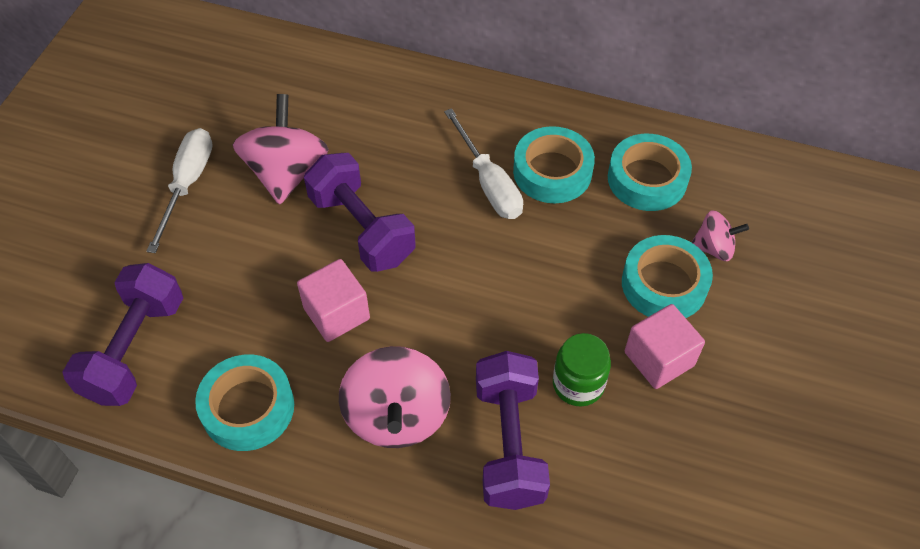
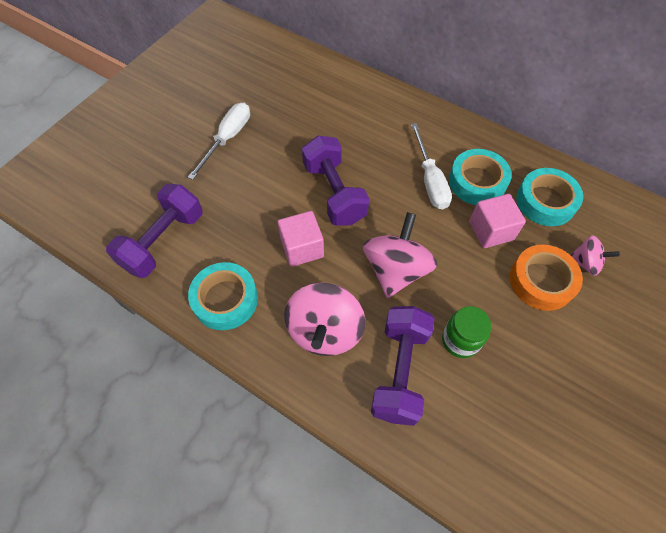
camera: 15 degrees right, 5 degrees up
pink spinning top [233,94,329,205] -> pink spinning top moved to [363,212,437,298]
turquoise tape [622,235,713,318] -> orange tape [510,244,583,311]
pink cube [625,304,705,389] -> pink cube moved to [469,194,526,248]

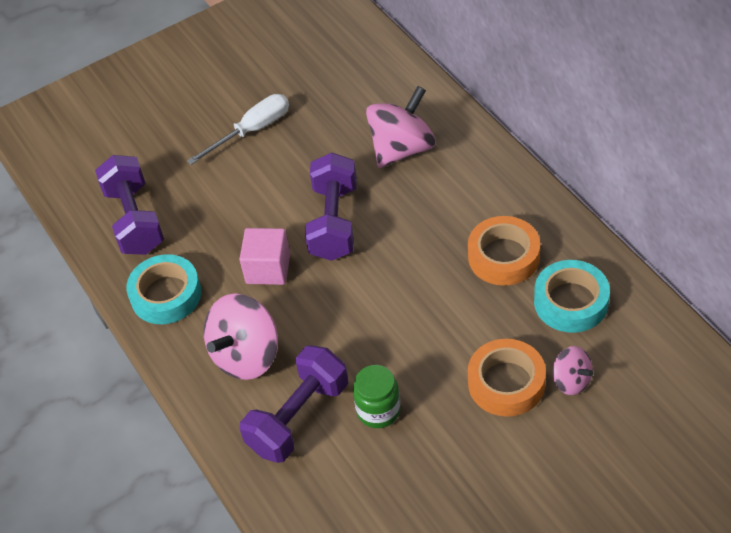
camera: 30 degrees right, 10 degrees down
purple dumbbell [106,184,203,278] -> purple dumbbell turned 75 degrees counterclockwise [95,155,164,255]
pink spinning top [363,212,437,298] -> pink spinning top moved to [366,86,436,168]
white screwdriver [411,123,452,209] -> none
turquoise tape [449,149,512,205] -> orange tape [468,216,540,286]
pink cube [469,194,526,248] -> none

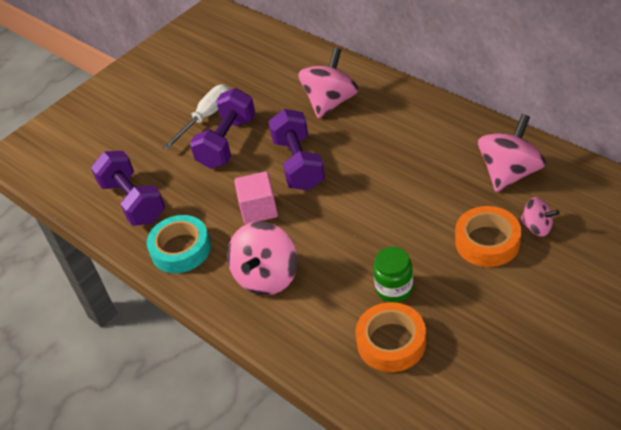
camera: 15 degrees left, 5 degrees down
purple dumbbell [240,345,348,463] -> purple dumbbell moved to [190,88,256,169]
orange tape [468,216,540,286] -> orange tape moved to [355,302,426,372]
turquoise tape [534,260,610,333] -> pink spinning top [478,114,546,192]

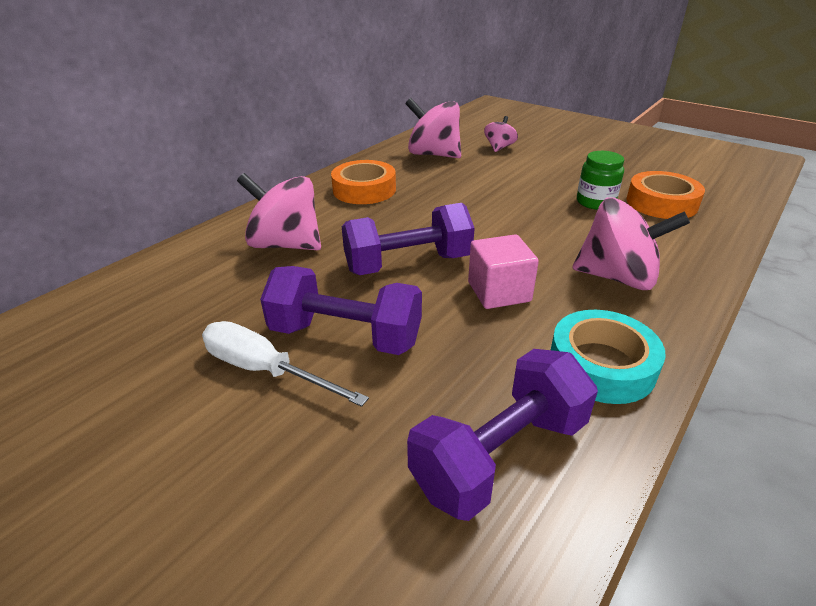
camera: 100 degrees left, 10 degrees down
orange tape [455,206,521,267] -> orange tape moved to [331,160,396,204]

